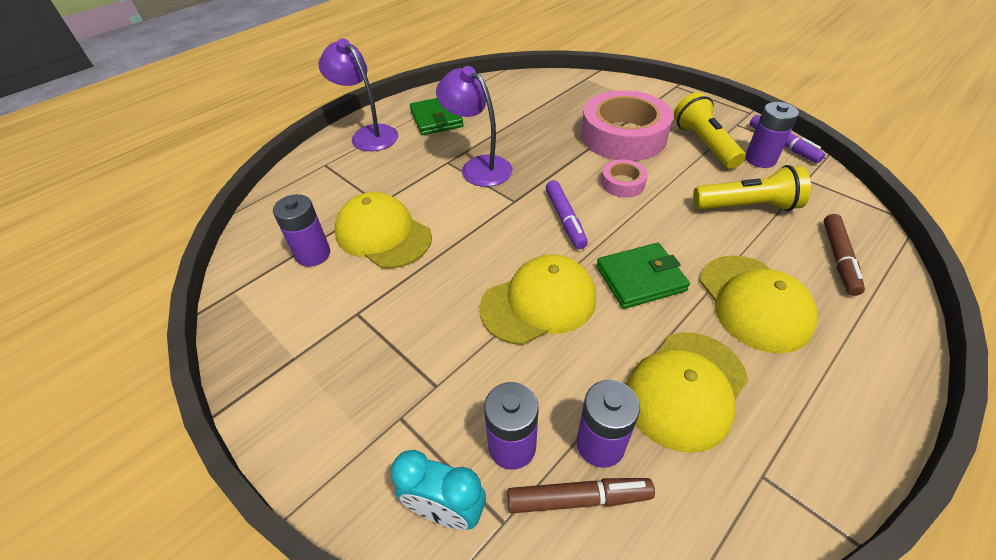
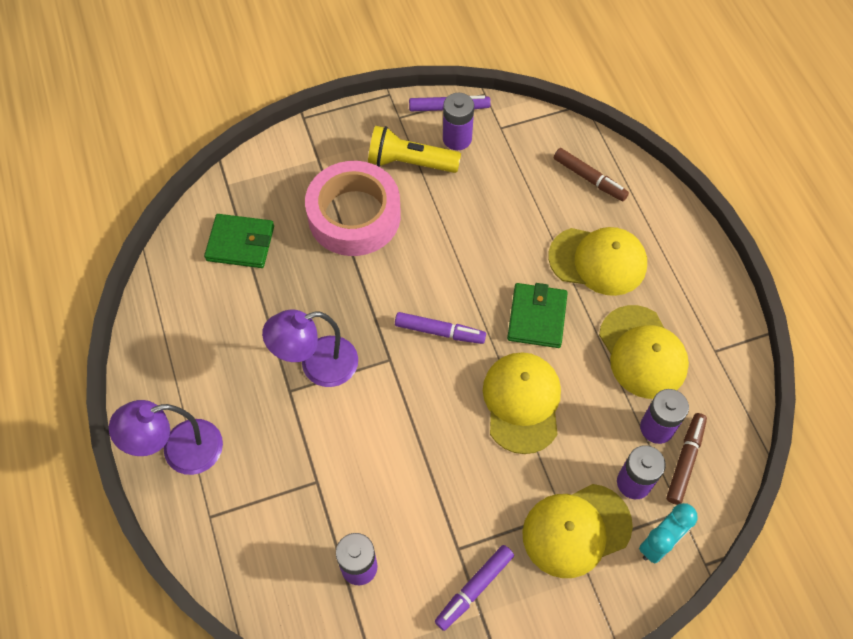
camera: 65 degrees left, 15 degrees up
yellow cap [335,192,432,269] -> yellow cap moved to [522,484,633,578]
green wallet [410,98,463,135] -> green wallet moved to [204,214,274,268]
pink tape [601,159,648,197] -> none
yellow flashlight [693,165,811,211] -> none
none -> purple marker [435,545,514,631]

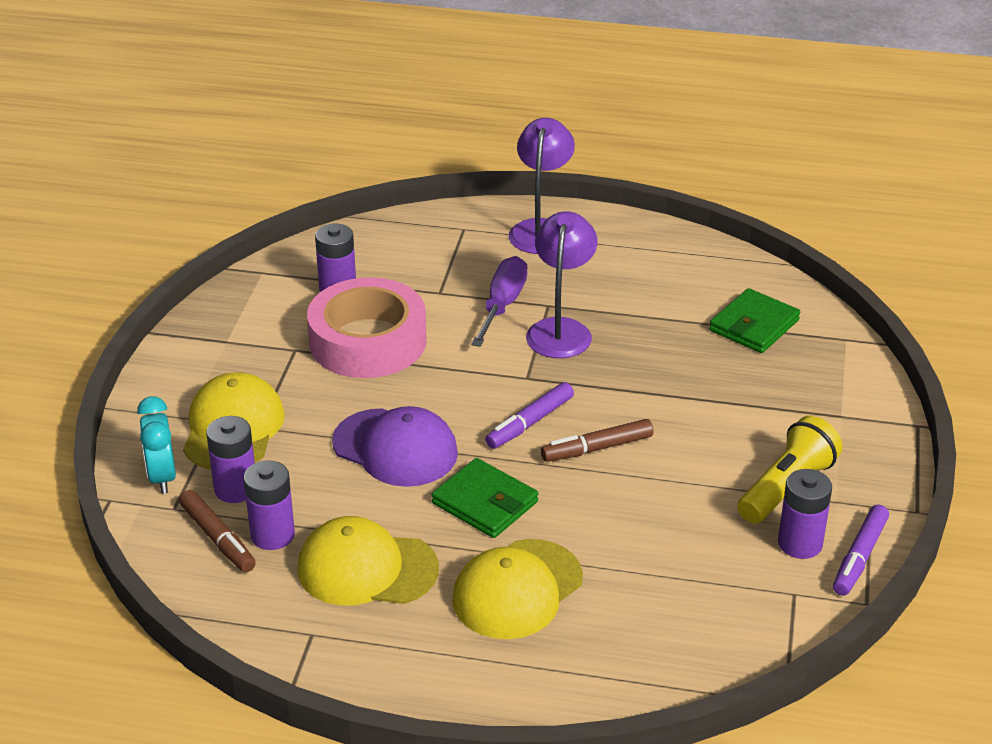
camera: 120 degrees right, 25 degrees down
pink tape [305,161,401,256] -> pink tape moved to [307,277,427,378]
purple marker [435,545,514,631] -> none
yellow cap [483,352,561,454] -> purple cap [332,406,458,487]
brown marker [554,148,629,201] -> brown marker moved to [541,419,653,462]
none -> purple screwdriver [471,256,528,347]

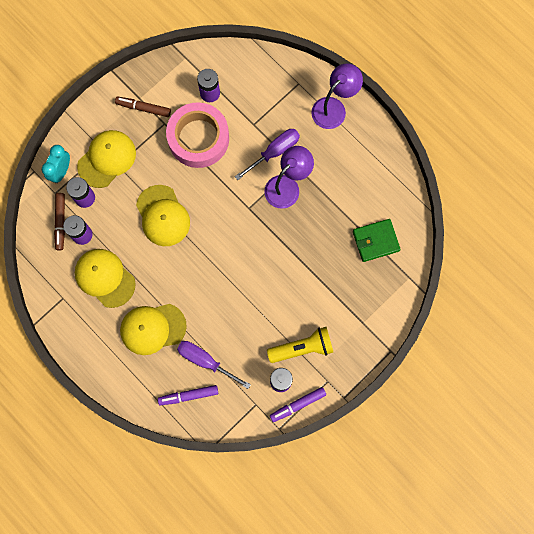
camera: 35 degrees right, 40 degrees up
purple cap [332,406,458,487] -> yellow cap [136,185,190,246]
green wallet [432,458,538,538] -> none
purple marker [485,382,574,449] -> purple marker moved to [158,385,218,406]
brown marker [541,419,653,462] -> brown marker moved to [115,97,171,117]
none -> purple screwdriver [177,341,251,389]

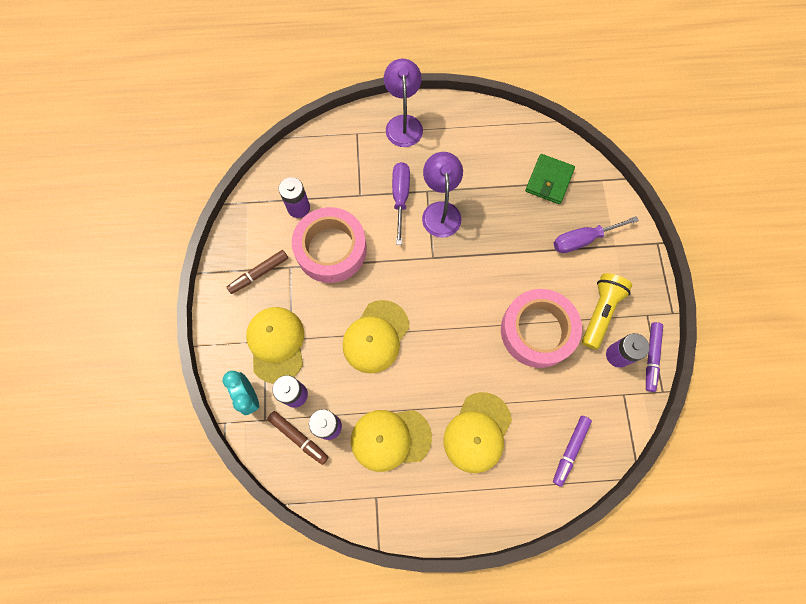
camera: 50 degrees left, 5 degrees down
yellow cap [136,185,190,246] -> yellow cap turned 105 degrees clockwise [342,300,409,374]
purple screwdriver [177,341,251,389] -> purple screwdriver moved to [554,216,639,253]
none -> pink tape [501,289,582,368]

